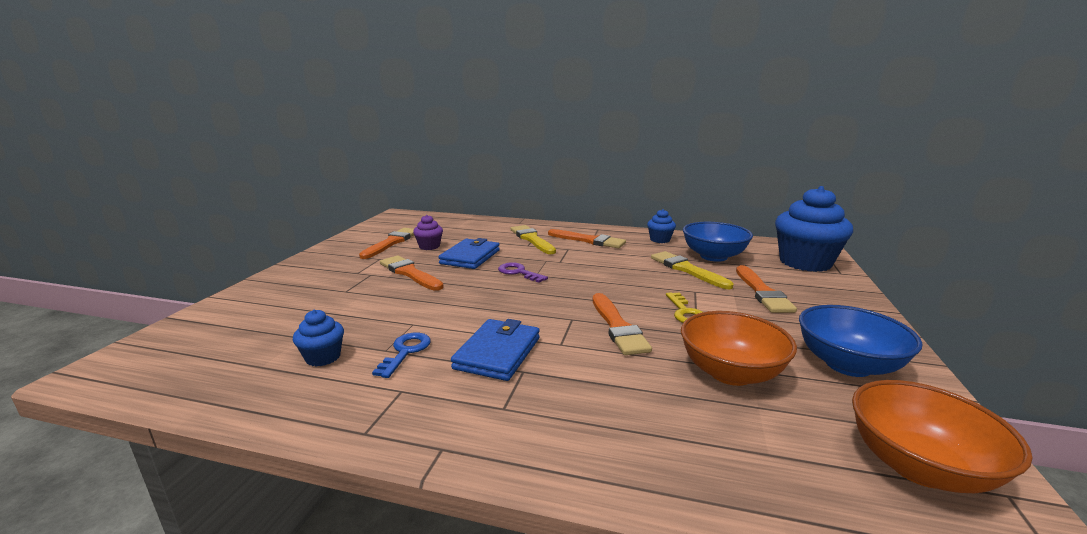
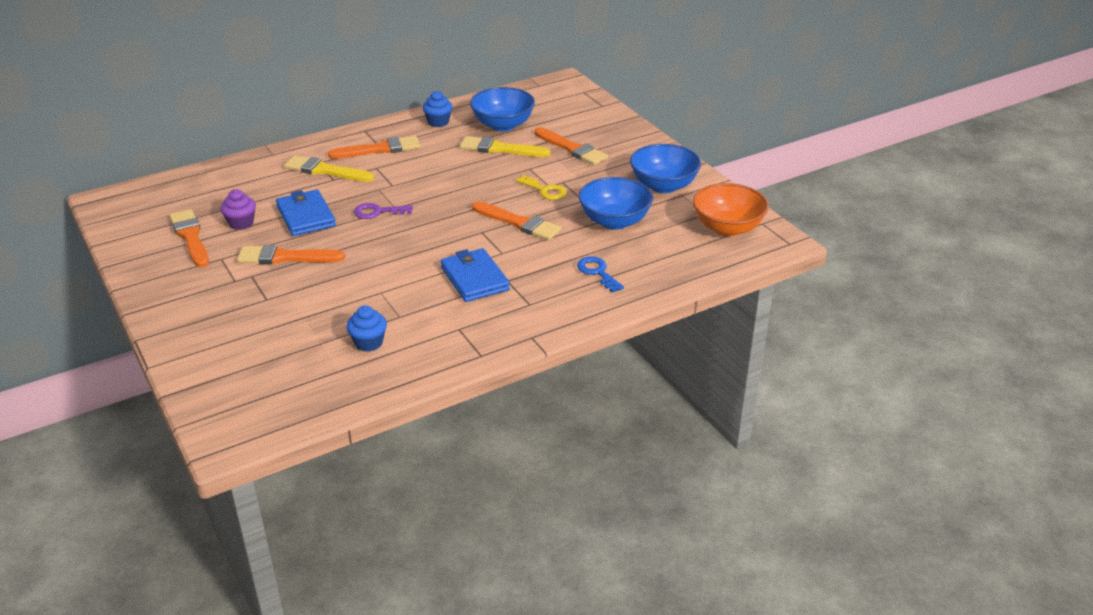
camera: 45 degrees left, 15 degrees up
blue key [372,333,431,378] -> blue key moved to [577,256,624,293]
orange bowl [681,311,797,386] -> blue bowl [578,177,653,230]
blue cupcake [775,186,853,272] -> none

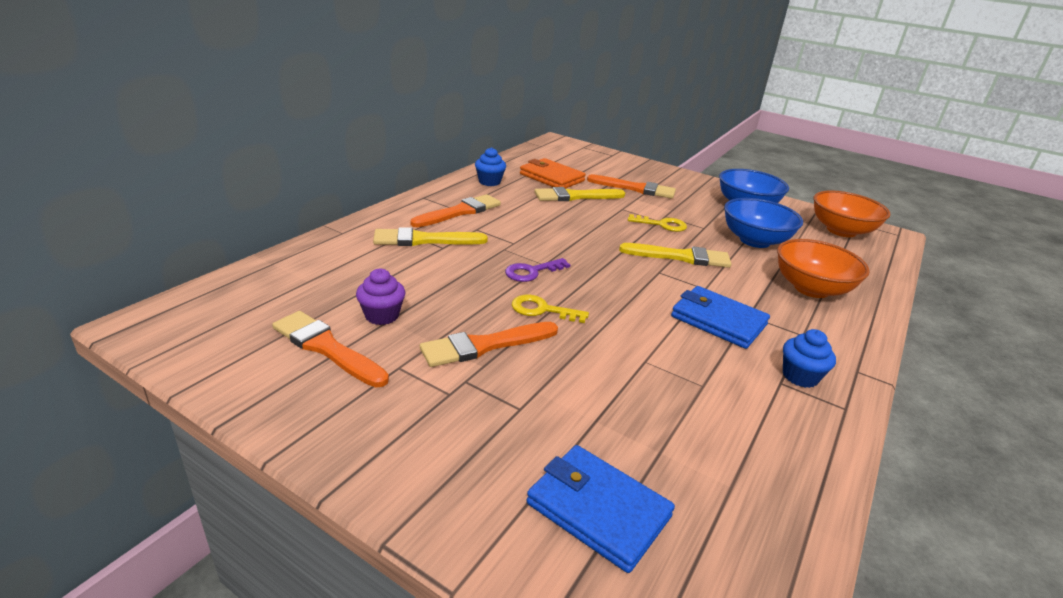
camera: 30 degrees left, 5 degrees down
blue wallet [276,189,336,236] -> blue wallet moved to [526,445,675,573]
blue cupcake [346,306,387,352] -> blue cupcake moved to [783,329,836,388]
blue bowl [470,87,535,131] -> orange wallet [520,158,586,189]
orange brush [472,201,561,240] -> yellow brush [619,243,731,268]
blue key [577,256,624,293] -> orange bowl [777,239,870,298]
none -> yellow key [512,295,589,323]

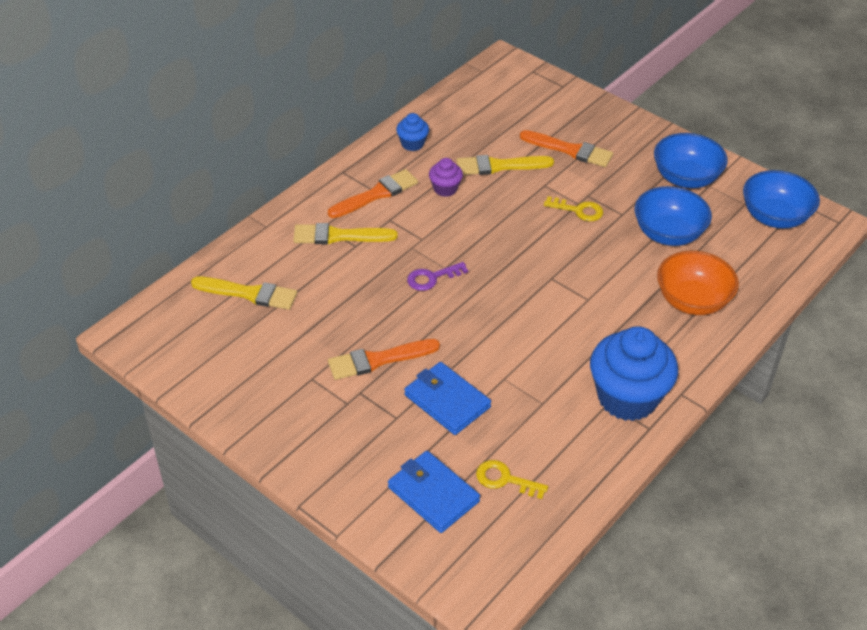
camera: 10 degrees right, 15 degrees up
orange brush [272,311,389,387] -> none
purple cupcake [356,269,405,325] -> purple cupcake moved to [429,158,463,197]
yellow key [512,295,589,323] -> yellow key moved to [476,460,548,499]
orange wallet [520,158,586,189] -> none
yellow brush [619,243,731,268] -> yellow brush moved to [191,277,297,310]
blue wallet [671,286,770,349] -> blue wallet moved to [404,362,491,435]
blue cupcake [783,329,836,388] -> blue cupcake [590,326,678,421], size x2.15
orange bowl [813,190,891,237] -> blue bowl [743,170,820,228]

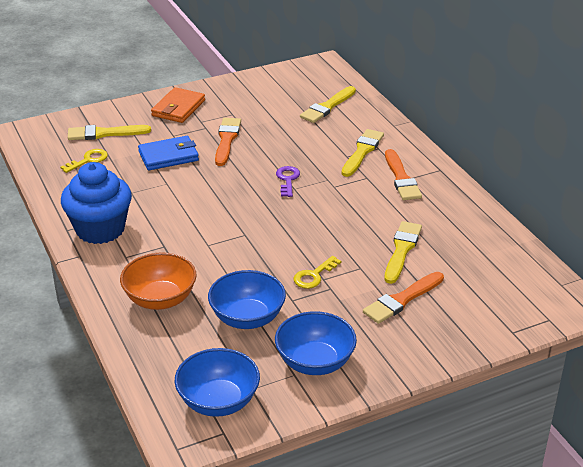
camera: 115 degrees right, 10 degrees down
blue wallet [388,451,480,533] -> yellow brush [68,125,151,140]
blue cupcake [396,113,429,151] -> none
purple cupcake [429,158,463,197] -> none
none -> orange wallet [151,87,205,123]

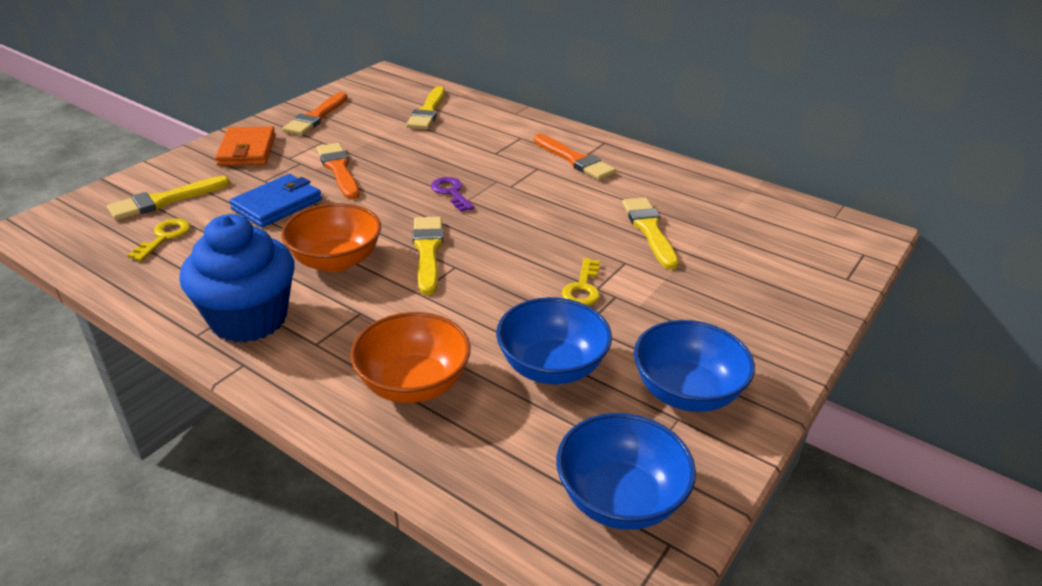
camera: 30 degrees left, 0 degrees up
yellow brush [342,129,384,177] -> yellow brush moved to [413,217,443,295]
orange brush [363,272,444,324] -> orange brush moved to [282,92,348,135]
none -> orange bowl [281,203,381,272]

